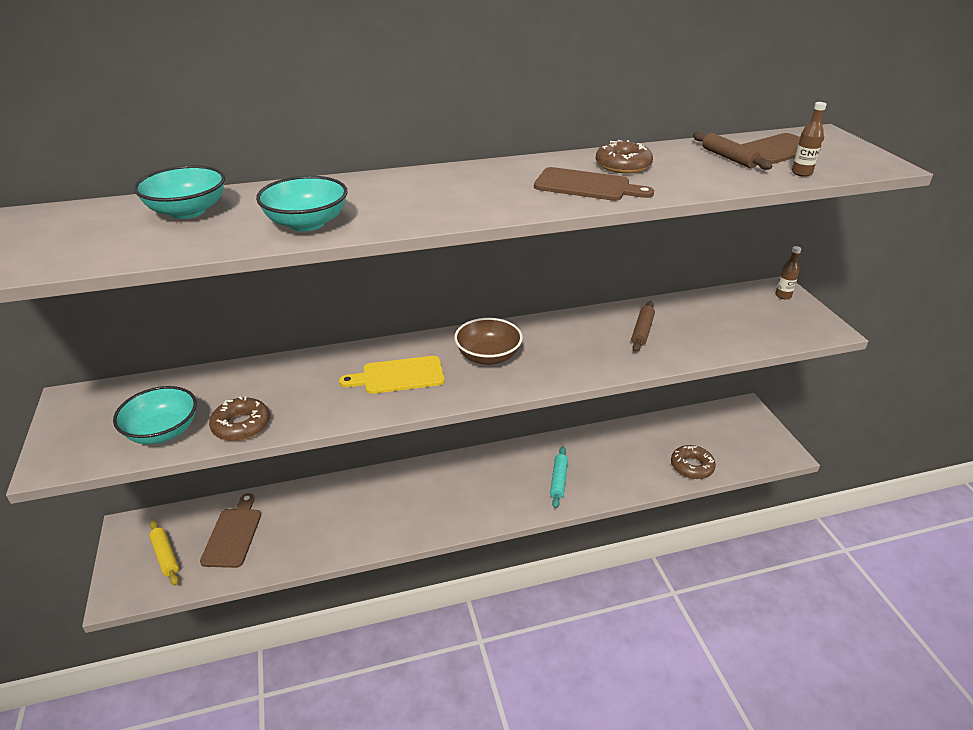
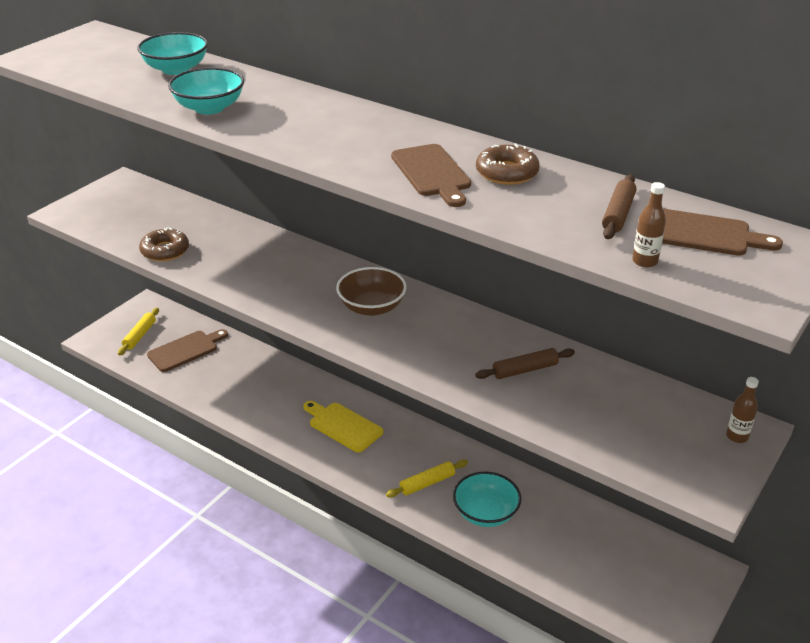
camera: 50 degrees right, 0 degrees up
turquoise bowl [113,386,197,444] -> turquoise bowl moved to [453,472,521,527]
yellow cutting board [339,356,445,394] -> yellow cutting board moved to [303,401,383,452]
turquoise rolling pin [550,446,568,508] -> yellow rolling pin [386,459,468,498]
brown donut [671,445,716,479] -> none

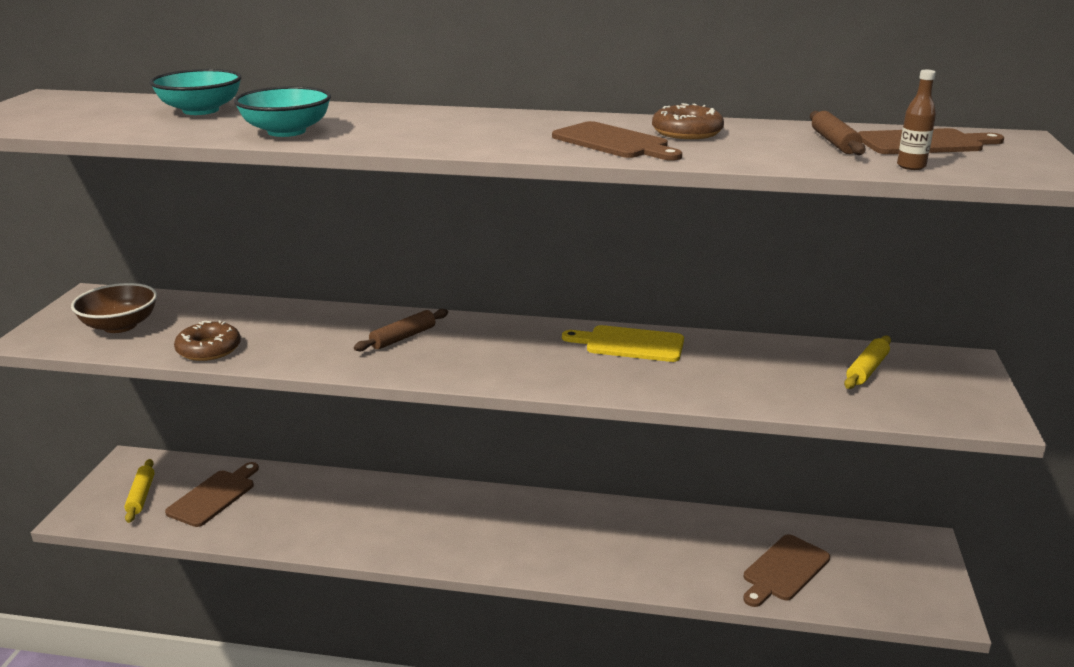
camera: 25 degrees left, 10 degrees down
yellow cutting board [303,401,383,452] -> yellow cutting board moved to [562,325,684,362]
brown bowl [336,267,407,316] -> brown bowl moved to [71,283,157,333]
yellow rolling pin [386,459,468,498] -> yellow rolling pin moved to [844,335,891,389]
turquoise bowl [453,472,521,527] -> none
brown rolling pin [475,348,575,379] -> brown rolling pin moved to [354,309,448,351]
brown bottle [726,377,759,443] -> none
none -> brown cutting board [743,534,830,607]

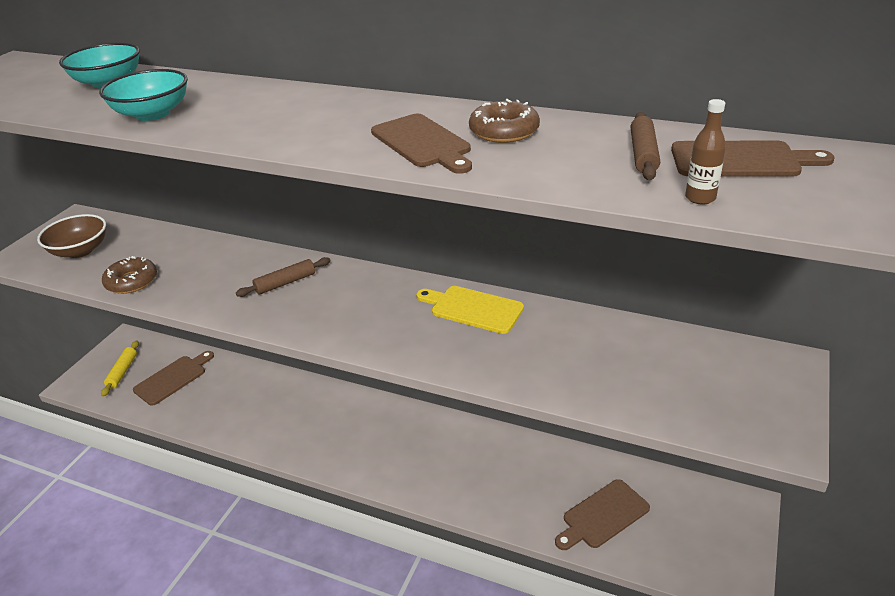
camera: 15 degrees right, 10 degrees up
yellow rolling pin [844,335,891,389] -> none

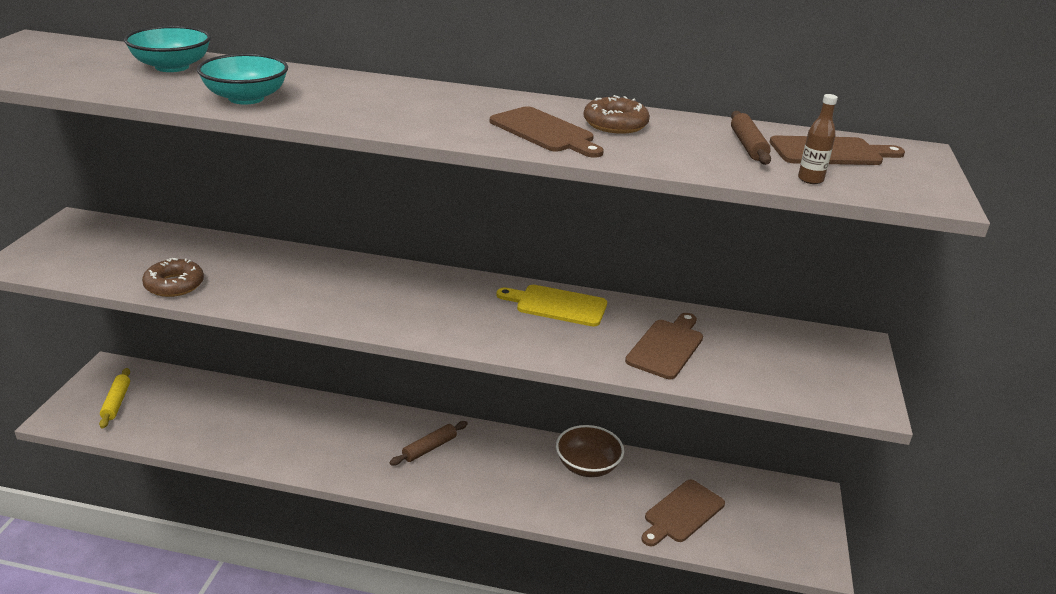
camera: 15 degrees left, 5 degrees down
brown bowl [37,214,106,258] -> brown bowl moved to [556,425,624,477]
brown cutting board [133,351,214,406] -> brown cutting board moved to [625,313,703,379]
brown rolling pin [236,257,330,297] -> brown rolling pin moved to [389,421,468,466]

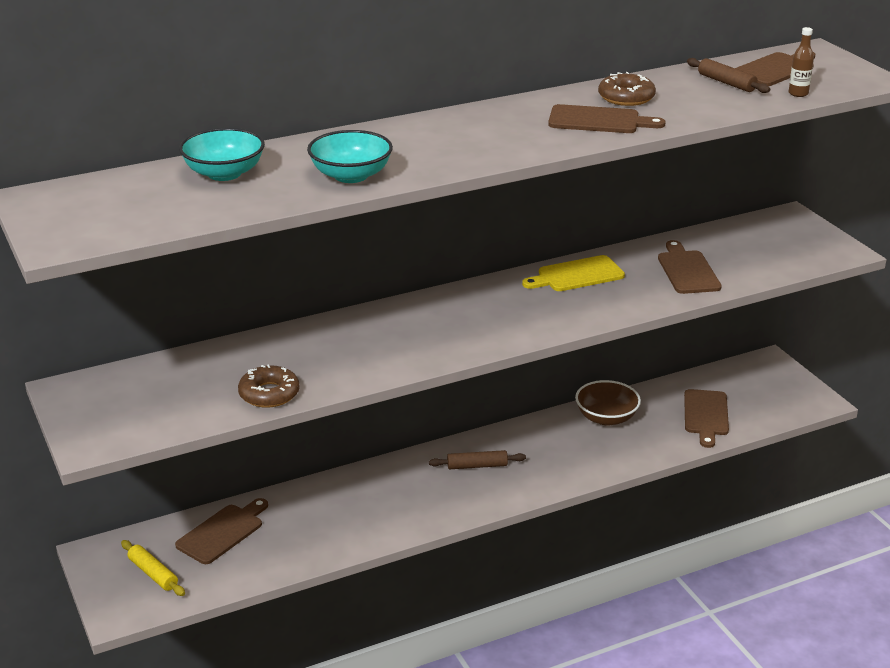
camera: 35 degrees left, 0 degrees up
brown rolling pin [389,421,468,466] -> brown rolling pin turned 75 degrees clockwise [429,450,526,469]
none -> brown cutting board [175,498,268,564]

